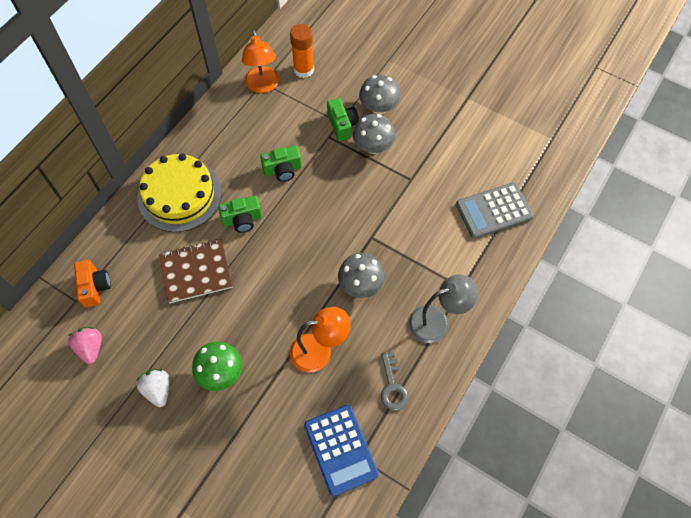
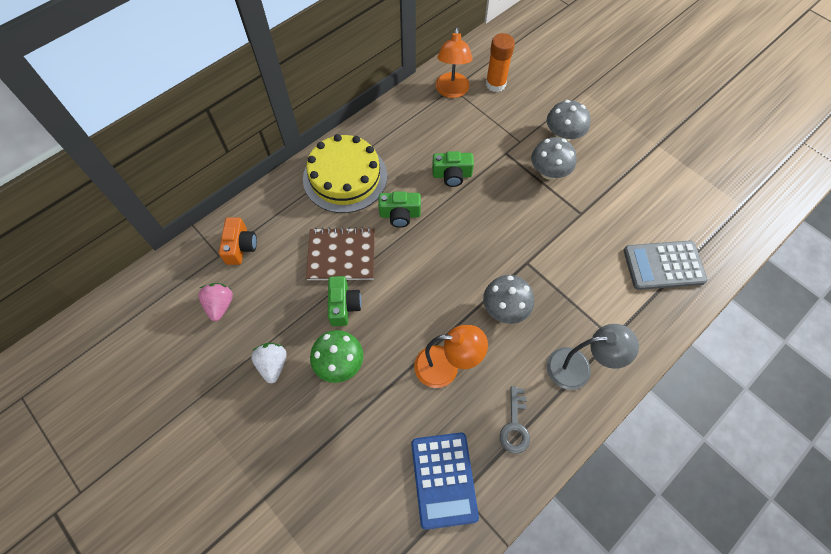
camera: 15 degrees right, 0 degrees up
green camera [327,98,359,141] -> green camera moved to [328,276,362,326]

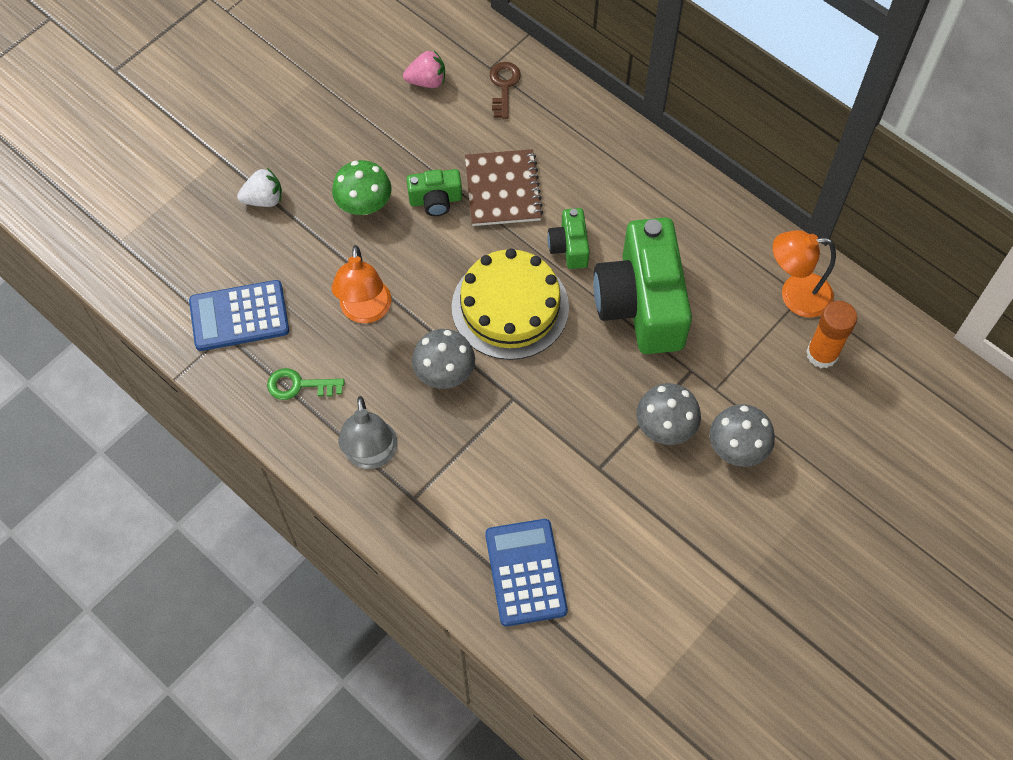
camera: 85 degrees right, 0 degrees up
orange camera [219,217,257,265] -> brown key [490,62,521,119]
white strawberry [251,343,287,383] -> white strawberry moved to [237,168,282,207]
yellow cake [303,134,387,213] -> yellow cake moved to [452,249,569,360]
green camera [432,151,474,187] -> green camera [593,217,692,354], size x2.17
grey key [500,386,530,454] -> green key [267,368,345,400]
grey calculator [624,241,708,290] -> blue calculator [485,519,568,626]

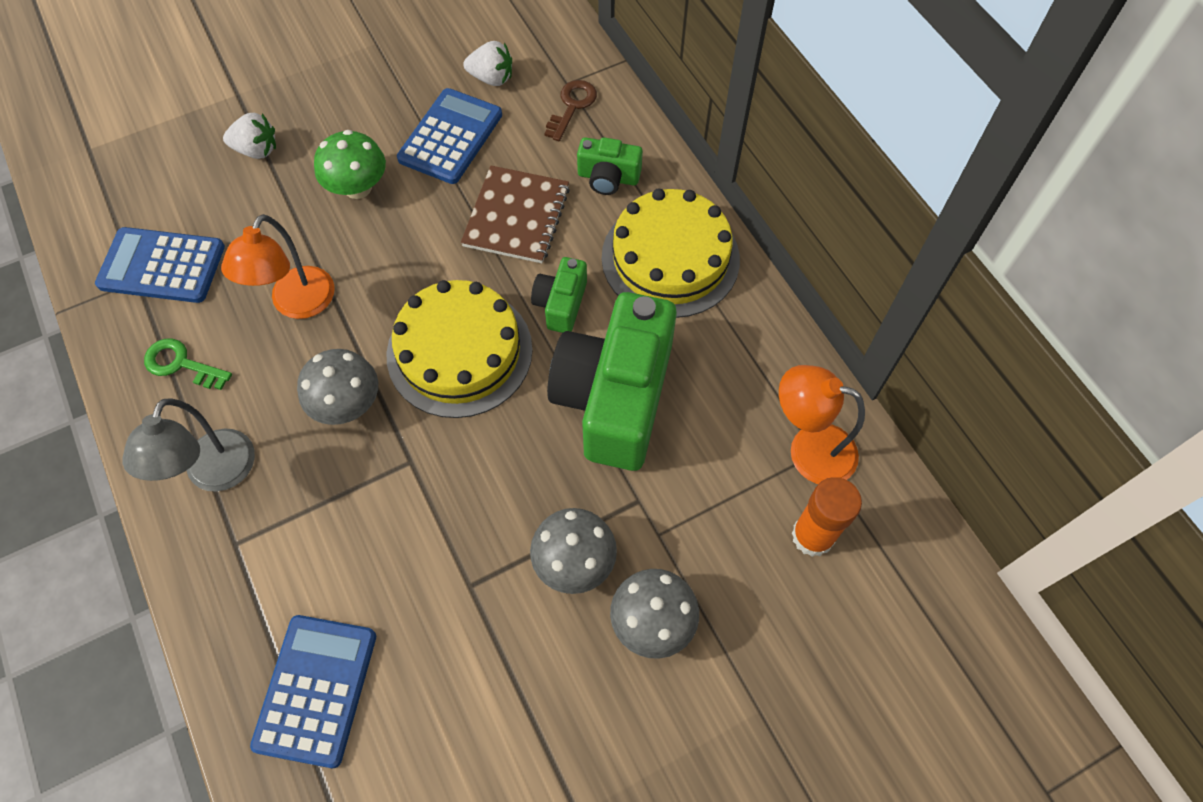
camera: 20 degrees right, 0 degrees up
pink strawberry [403,50,445,88] -> white strawberry [463,41,512,86]
green camera [407,169,462,216] -> green camera moved to [577,137,643,195]
none -> blue calculator [397,88,502,184]
none -> yellow cake [602,188,740,318]

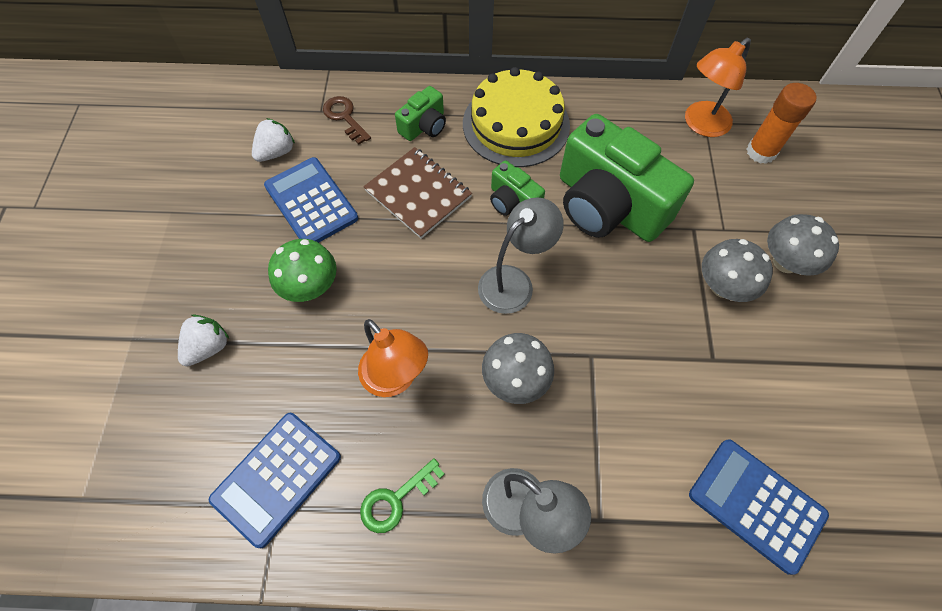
camera: 60 degrees left, 0 degrees up
yellow cake [386,280,533,418] -> grey lamp [478,197,564,314]

